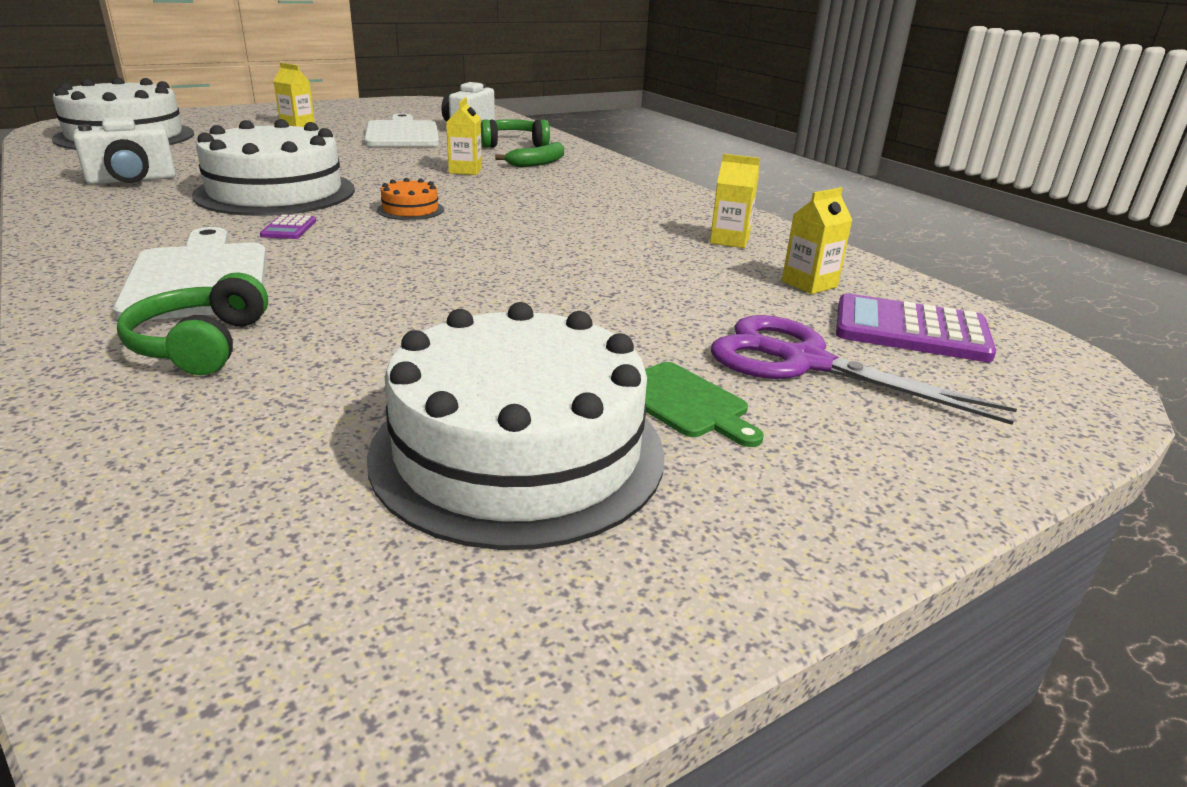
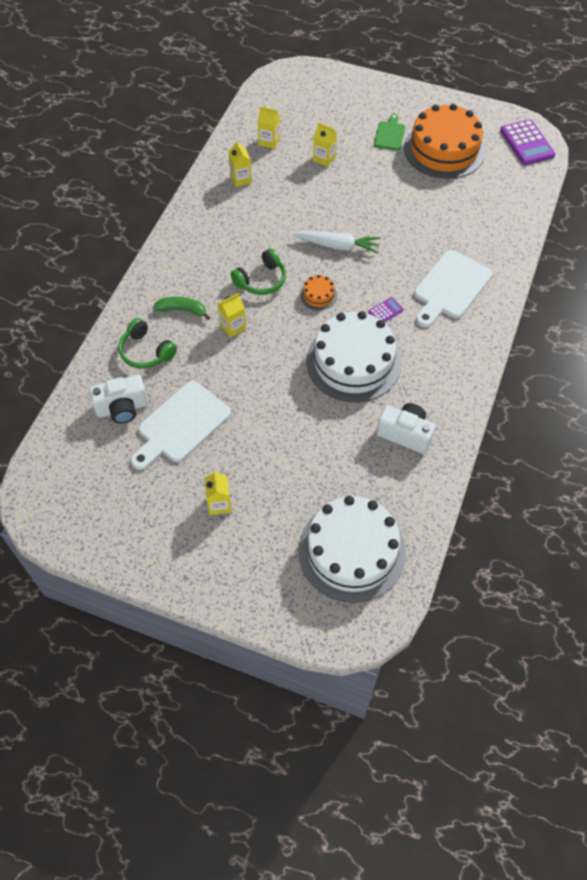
camera: 125 degrees left, 30 degrees up
green headphones [117,273,268,375] -> green headphones moved to [231,248,286,295]
white cake [367,302,665,550] -> orange cake [404,104,485,179]
purple scissors [711,315,1017,425] -> none
purple calculator [836,293,996,362] -> purple calculator moved to [500,119,555,165]
none -> white carrot [293,231,381,254]
none -> yellow carton [313,122,337,167]

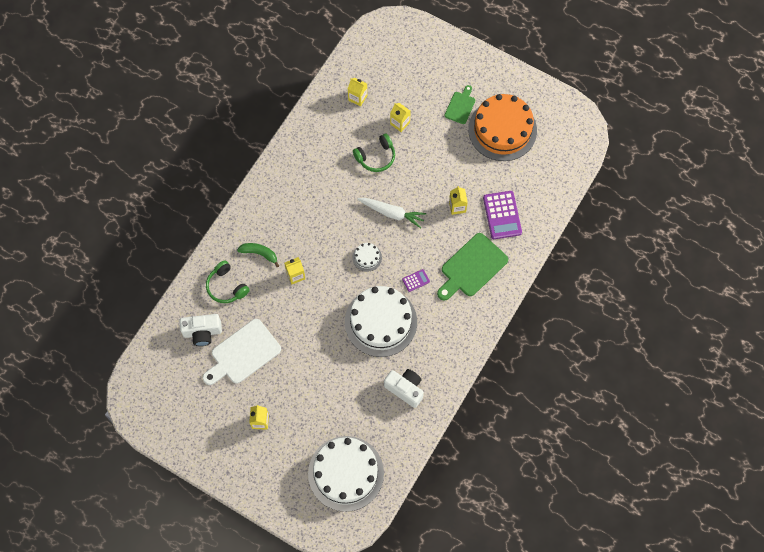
camera: 10 degrees right, 10 degrees up
yellow carton [229,140,252,187] -> yellow carton moved to [449,186,468,215]
green headphones [231,248,286,295] -> green headphones moved to [353,134,395,172]
orange cake [300,275,337,310] -> white cake [352,243,382,272]
white cutting board [414,250,493,327] -> green cutting board [437,233,508,301]
purple calculator [500,119,555,165] -> purple calculator moved to [483,191,522,239]

